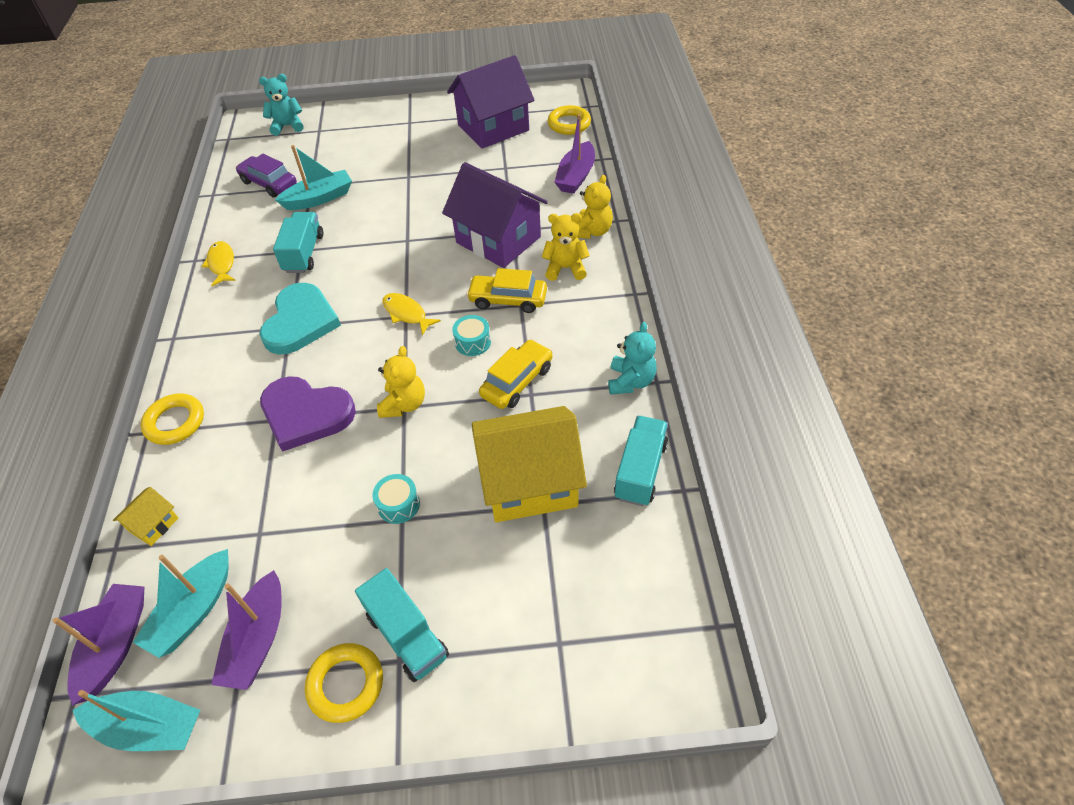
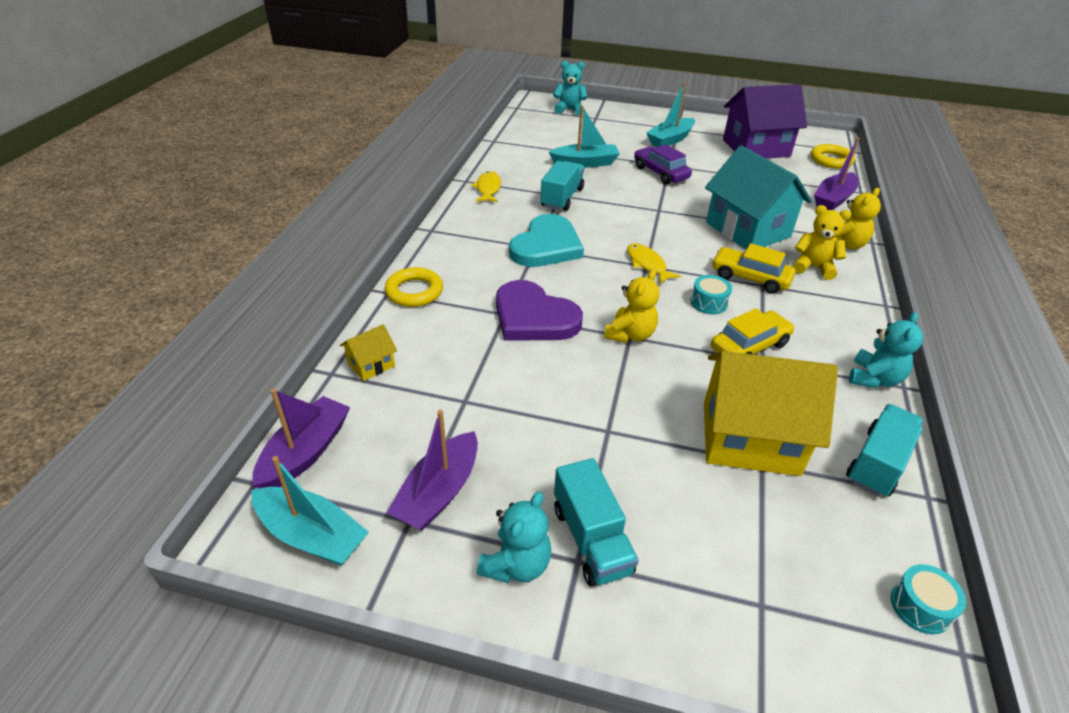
camera: 15 degrees right, 10 degrees down
turquoise boat [133,549,229,658] -> turquoise boat moved to [646,83,695,147]
purple car [236,154,297,198] -> purple car moved to [634,144,692,185]
yellow ring [305,643,383,723] -> turquoise teddy bear [477,491,551,583]
turquoise drum [372,474,420,524] -> turquoise drum moved to [891,564,966,634]
purple house [442,162,548,268] -> turquoise house [705,145,812,249]

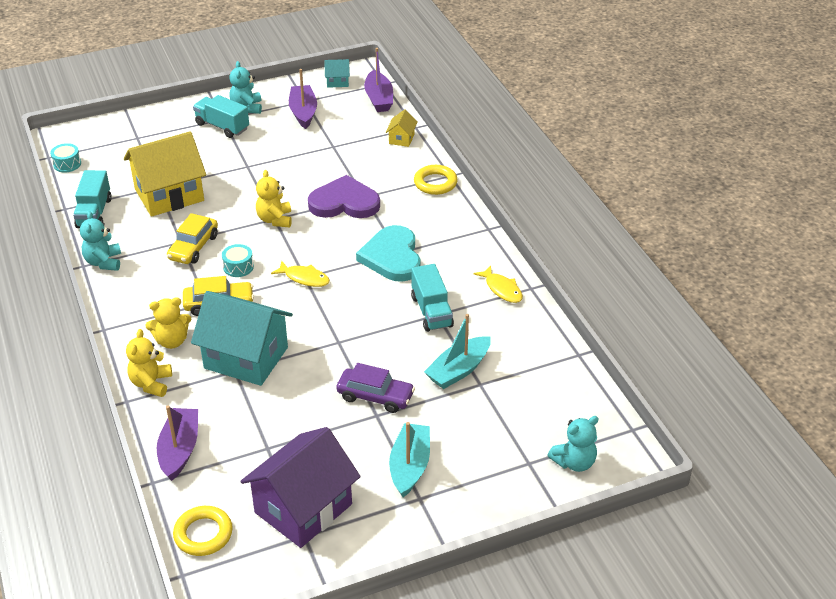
camera: 145 degrees right, 0 degrees up
turquoise boat [251,456,369,566] -> turquoise house [324,59,350,88]

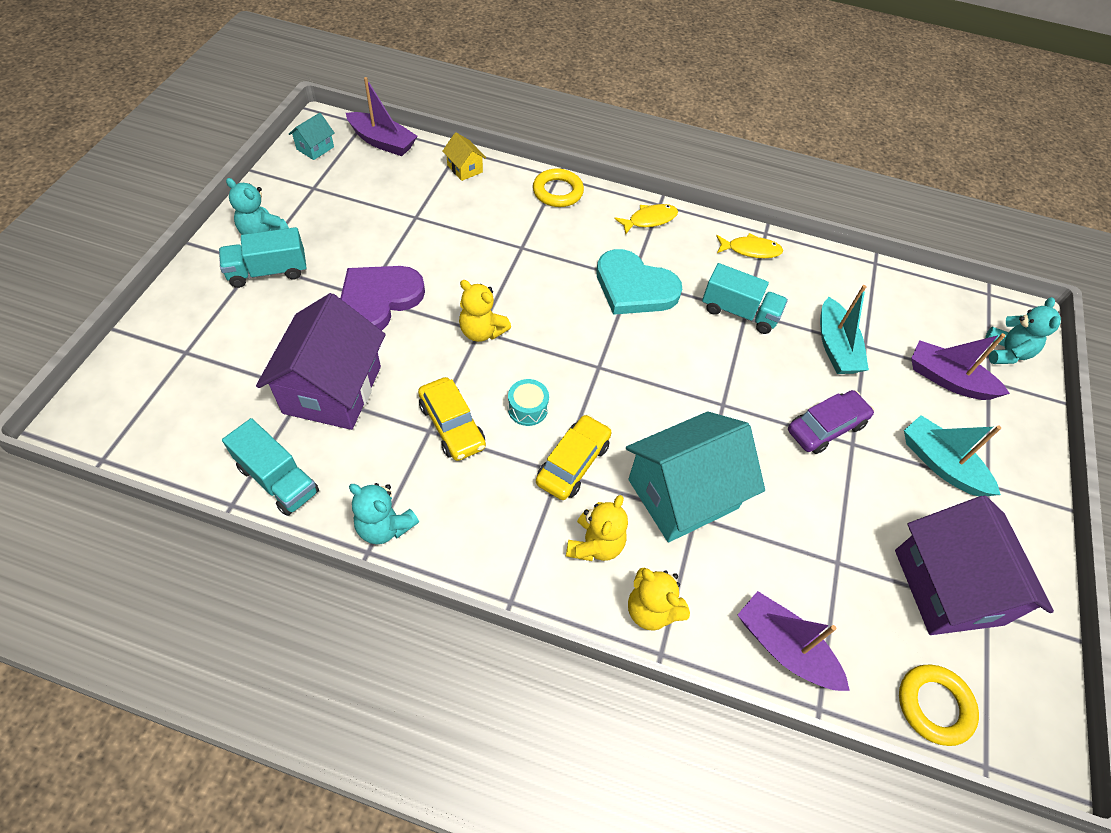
camera: 55 degrees left, 15 degrees up
turquoise drum [50,143,81,173] -> none
yellow house [124,131,206,217] -> purple house [256,293,386,430]
yellow fish [271,261,330,287] -> yellow fish moved to [614,204,678,235]
purple boat [289,69,317,129] -> purple boat moved to [911,333,1010,400]
purple heart [308,175,380,218] -> purple heart moved to [340,266,425,331]

